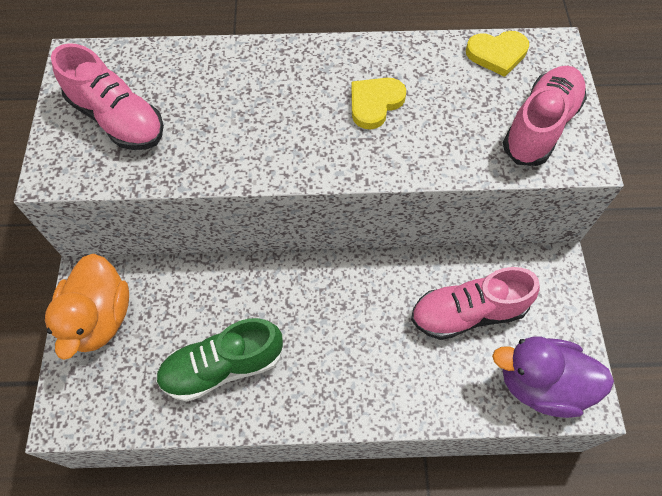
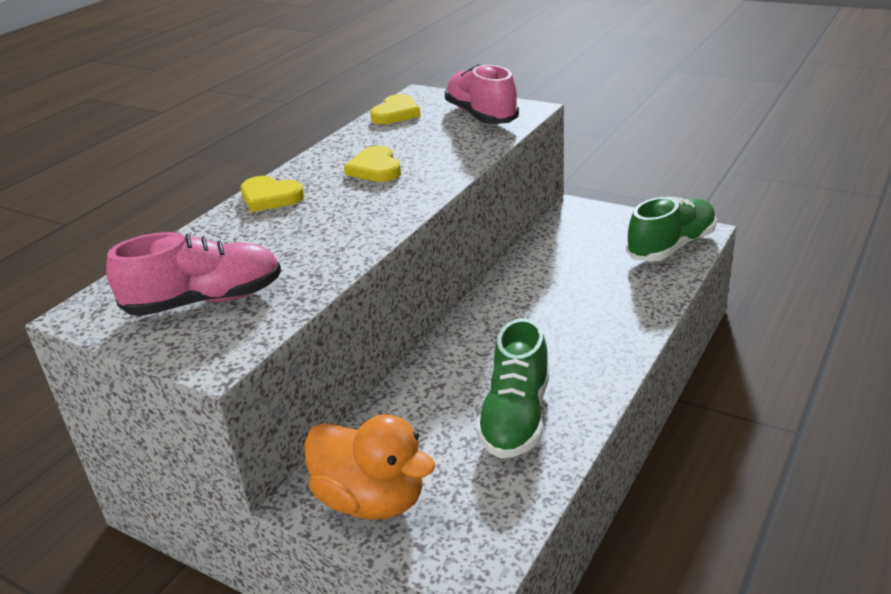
camera: 55 degrees left, 30 degrees down
pink shoe [411,267,540,340] -> none
purple duck [492,336,614,418] -> green shoe [626,197,717,262]
none -> yellow heart [241,176,304,212]

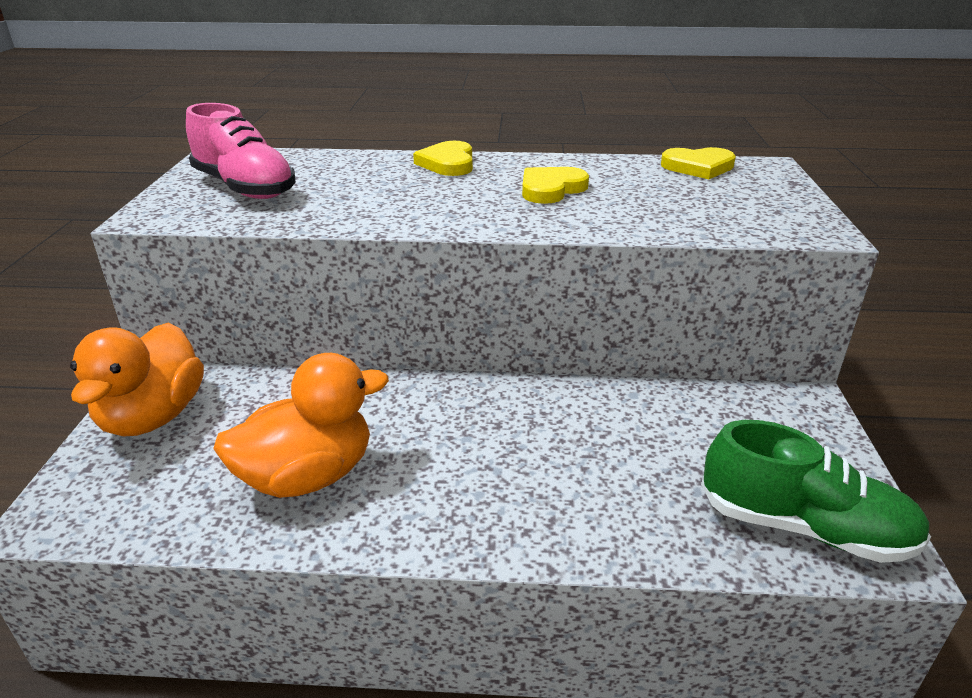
camera: 60 degrees right, 0 degrees up
pink shoe [445,64,519,124] -> none
green shoe [476,318,549,459] -> orange duck [213,353,389,498]

